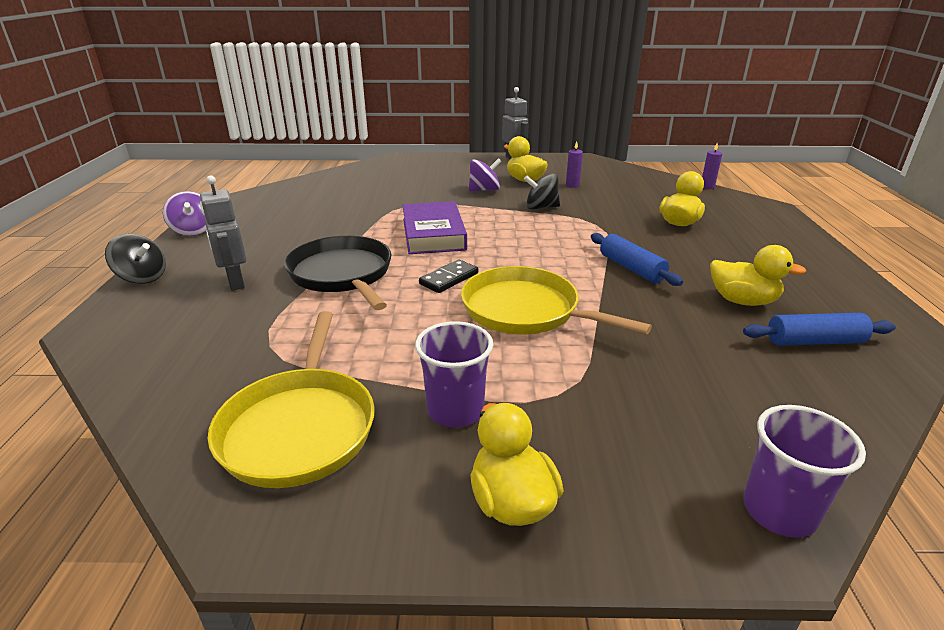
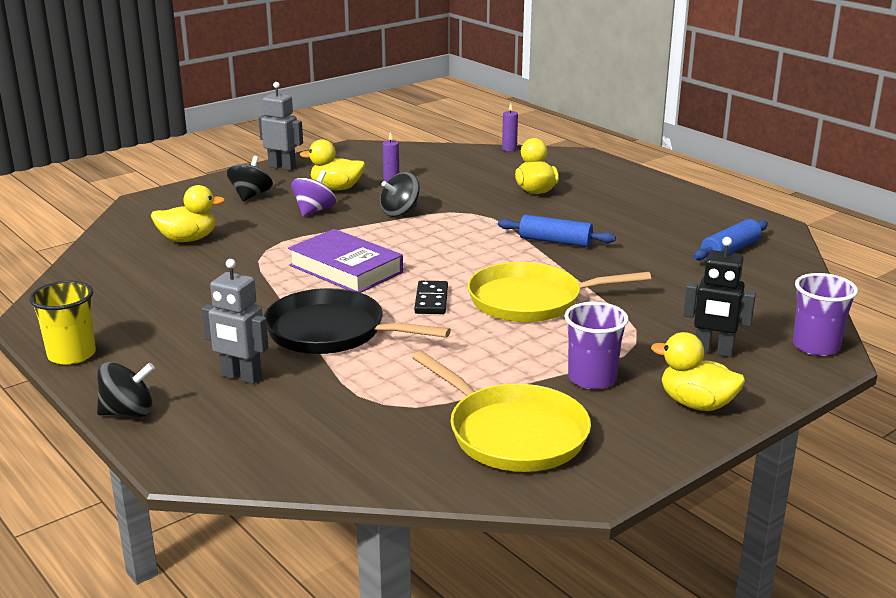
camera: 40 degrees left, 5 degrees down
purple spinning top [163,191,207,236] -> yellow cup [29,281,96,365]
yellow duck [710,245,806,306] -> yellow duck moved to [151,185,225,242]
none -> black spinning top [227,156,273,202]
none -> black robot [683,237,756,357]

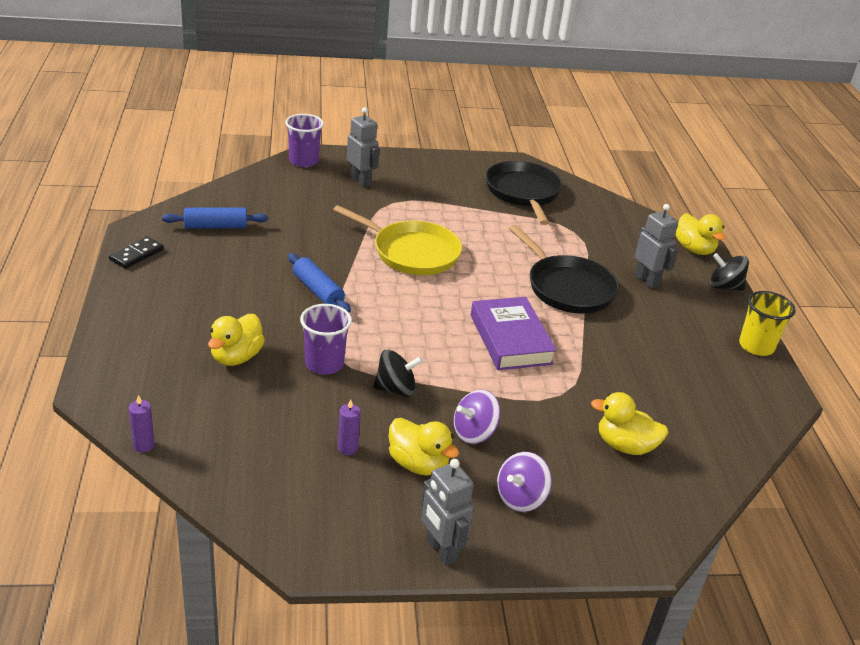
camera: 150 degrees left, 10 degrees up
black spinning top [227,156,273,202] -> purple spinning top [497,452,552,512]
yellow pan [412,351,591,472] -> black pan [485,161,563,225]
black domino [414,281,448,314] -> black domino moved to [109,236,164,269]
purple cup [564,302,629,390] -> purple cup moved to [300,304,352,375]
yellow duck [651,332,745,411] -> yellow duck moved to [675,213,725,255]
black robot [683,237,756,357] -> grey robot [347,107,379,188]

